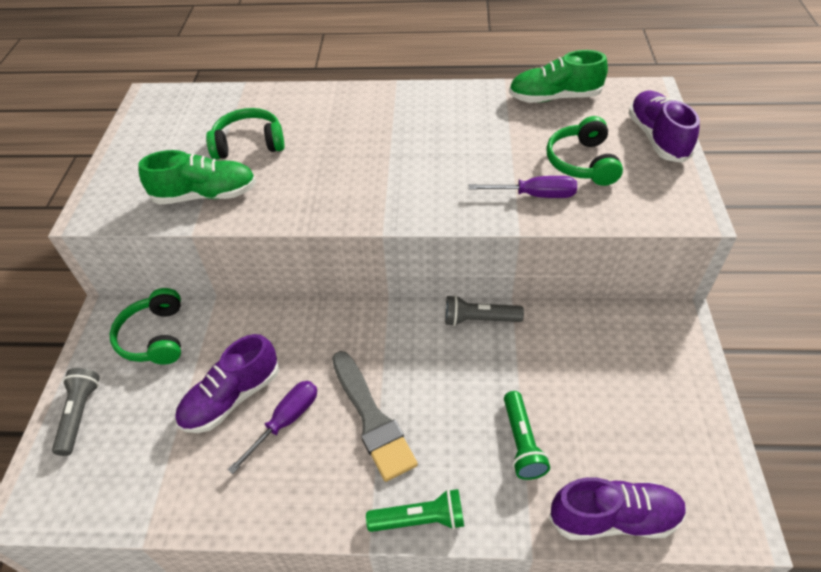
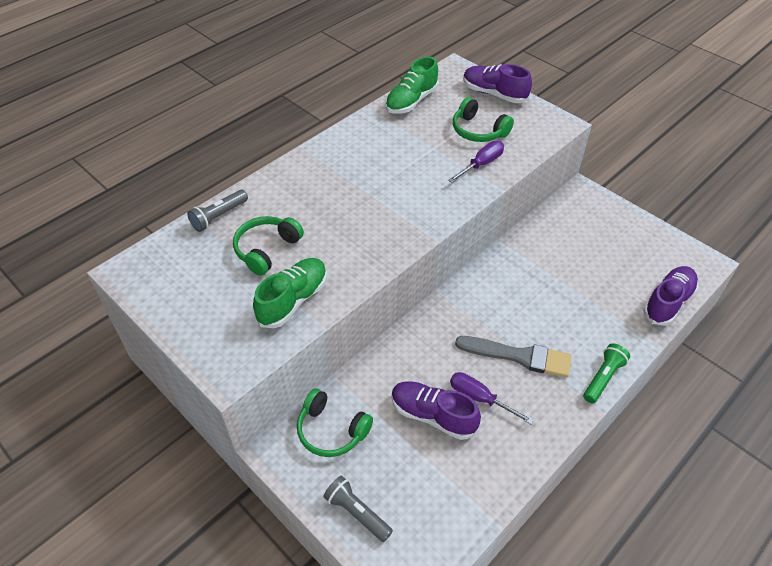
camera: 50 degrees left, 0 degrees up
purple shoe [175,334,279,433] -> purple shoe turned 120 degrees clockwise [392,381,481,440]
purple screwdriver [228,381,317,474] -> purple screwdriver turned 45 degrees counterclockwise [450,372,534,424]
grey flashlight [445,295,524,326] -> grey flashlight moved to [187,190,248,232]
green flashlight [504,391,550,480] -> none

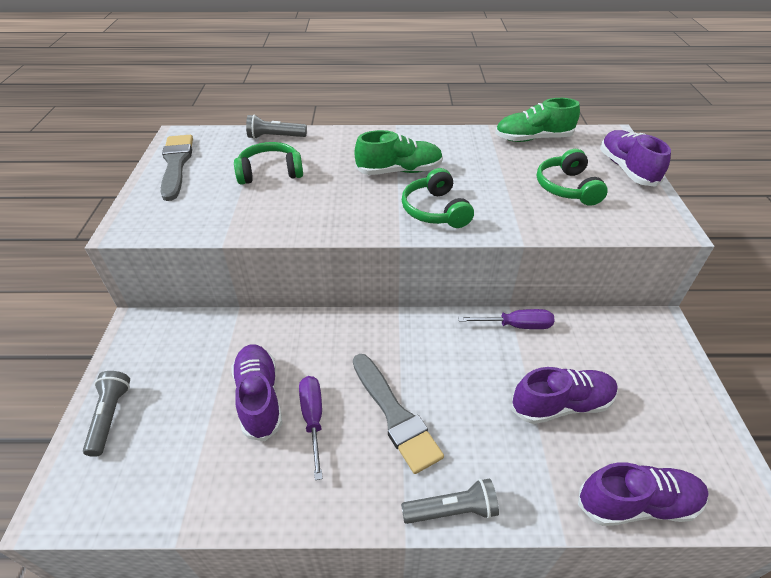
camera: 45 degrees right, 5 degrees down
green shoe [253,258,327,328] -> green shoe moved to [354,130,443,175]
green headphones [297,388,373,457] -> green headphones moved to [402,168,474,228]
purple screwdriver [448,141,504,183] -> purple screwdriver moved to [458,309,555,329]
green flashlight [583,343,630,403] -> grey flashlight [401,479,499,524]
none -> grey brush [161,135,193,201]
none -> purple shoe [512,367,618,424]

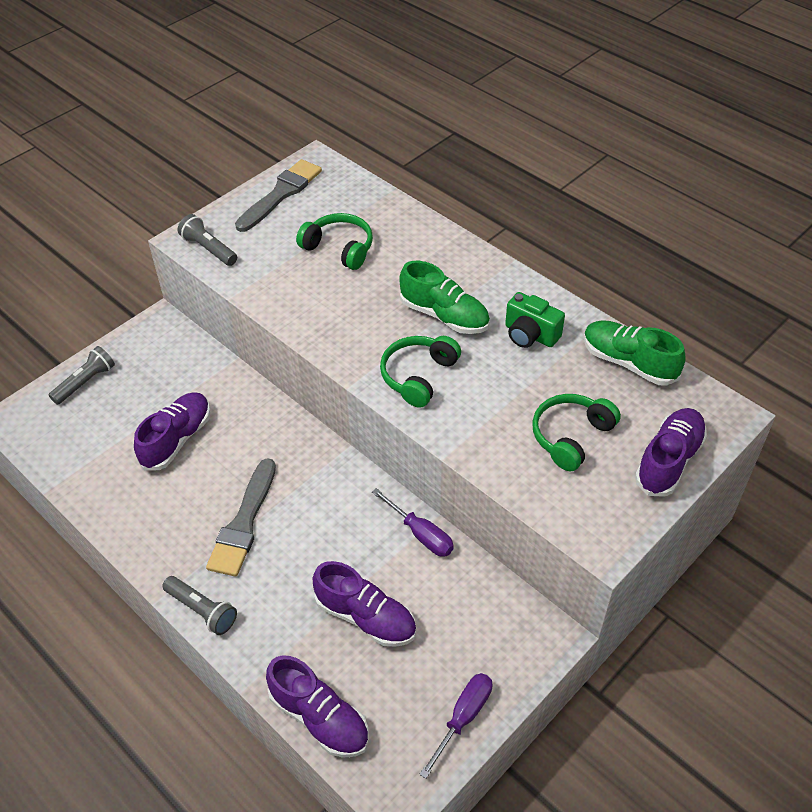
camera: 45 degrees right, 5 degrees up
grey flashlight [246,114,307,139] -> grey flashlight moved to [178,214,237,266]
purple screwdriver [299,376,323,480] -> purple screwdriver moved to [419,673,492,779]
none -> green camera [505,292,565,348]

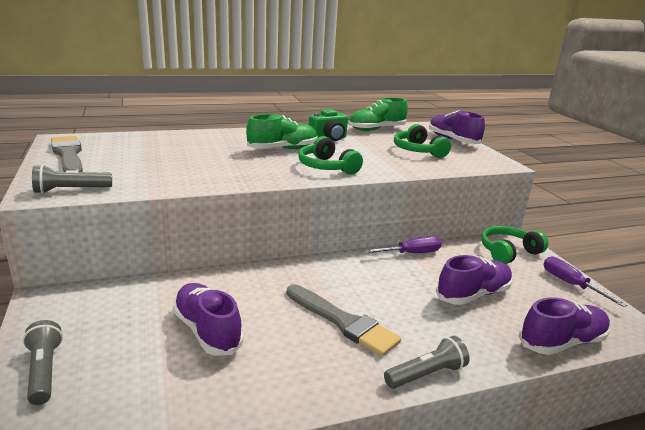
camera: 65 degrees left, 25 degrees down
green headphones [296,213,373,270] -> green headphones moved to [481,226,548,264]

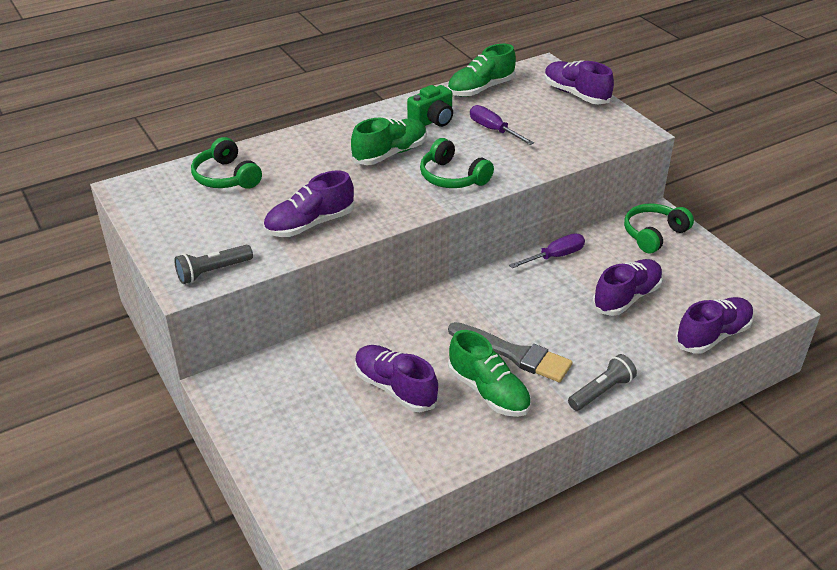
camera: 10 degrees left, 15 degrees up
grey flashlight [23,320,63,405] -> none
grey brush [51,136,83,172] -> none
green headphones [394,124,451,158] -> green headphones moved to [191,137,262,189]
purple screwdriver [544,257,627,307] -> purple screwdriver moved to [470,105,534,145]
none -> purple shoe [263,171,354,237]
none -> green shoe [448,330,531,417]

